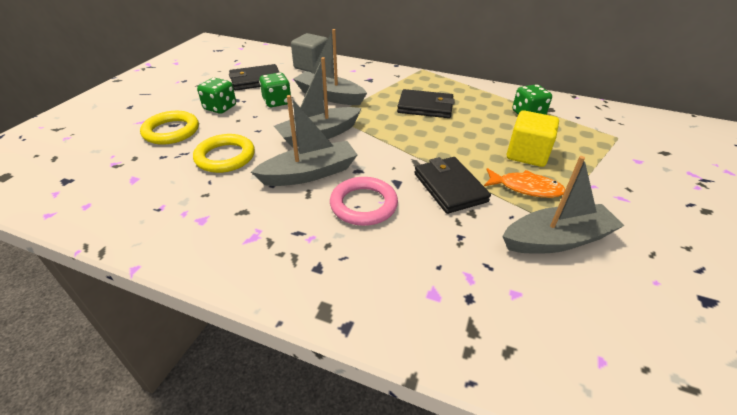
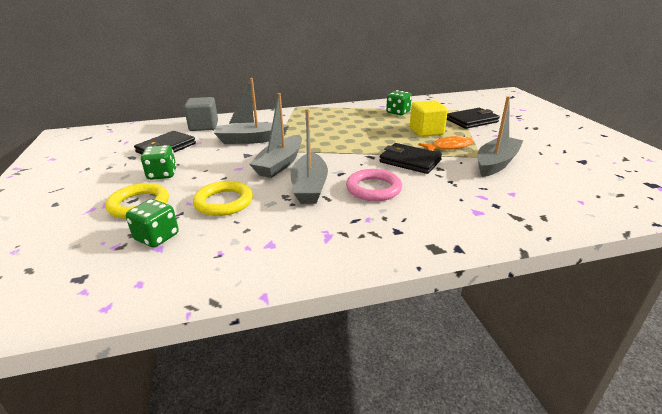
camera: 35 degrees left, 10 degrees down
grey boat [251,95,357,186] -> grey boat turned 150 degrees clockwise [291,109,328,204]
green dice [259,73,292,107] -> green dice moved to [126,199,179,248]
black wallet [397,89,455,118] -> black wallet moved to [447,108,500,129]

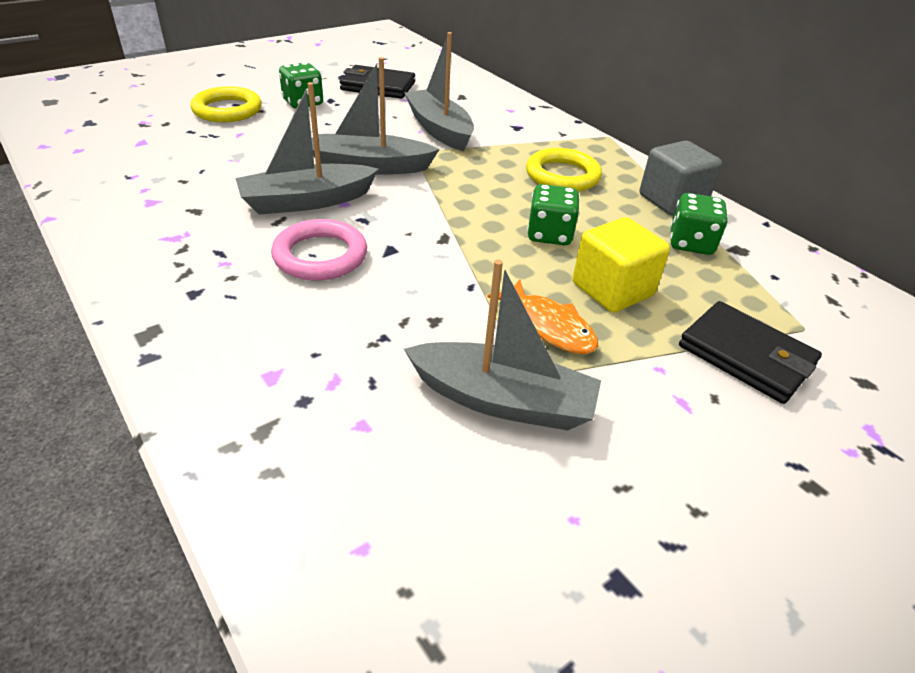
camera: 65 degrees right, 10 degrees up
green dice [126,199,179,248] -> green dice moved to [527,184,580,245]
grey cube [184,97,218,131] -> grey cube moved to [639,141,722,216]
yellow ring [193,181,253,216] -> yellow ring moved to [526,148,602,192]
black wallet [379,143,442,174] -> none

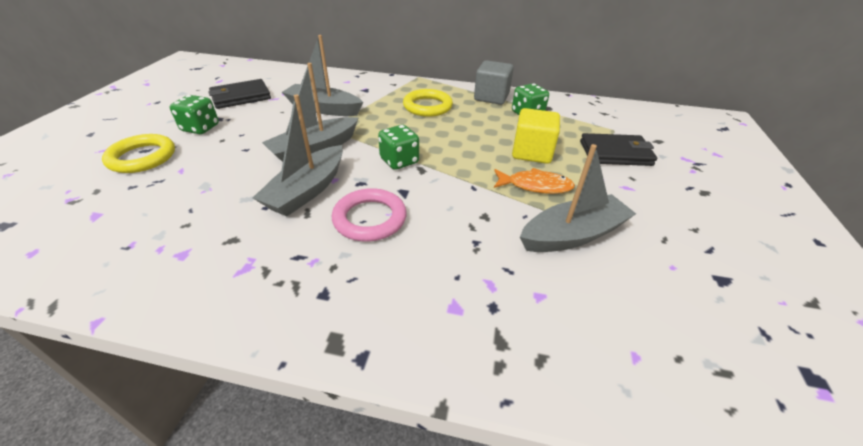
camera: 40 degrees left, 0 degrees up
green dice [527,184,580,245] -> green dice moved to [378,125,419,170]

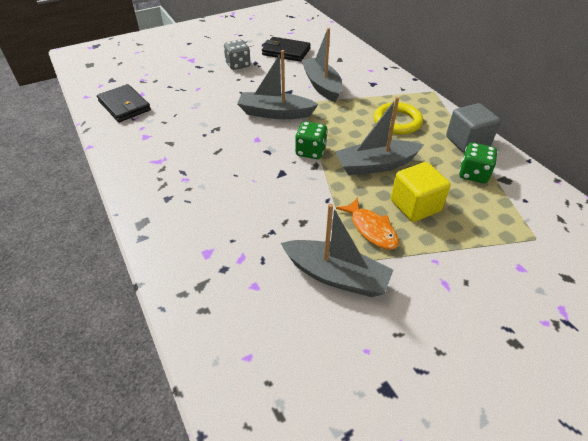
camera: 50 degrees right, 5 degrees up
yellow ring [102,134,175,173] -> none
green dice [170,95,219,134] -> grey dice [224,40,251,70]
grey boat [253,94,343,216] -> grey boat moved to [335,97,423,175]
pink ring [332,188,407,242] -> none
black wallet [580,133,657,166] -> black wallet moved to [97,84,151,122]

